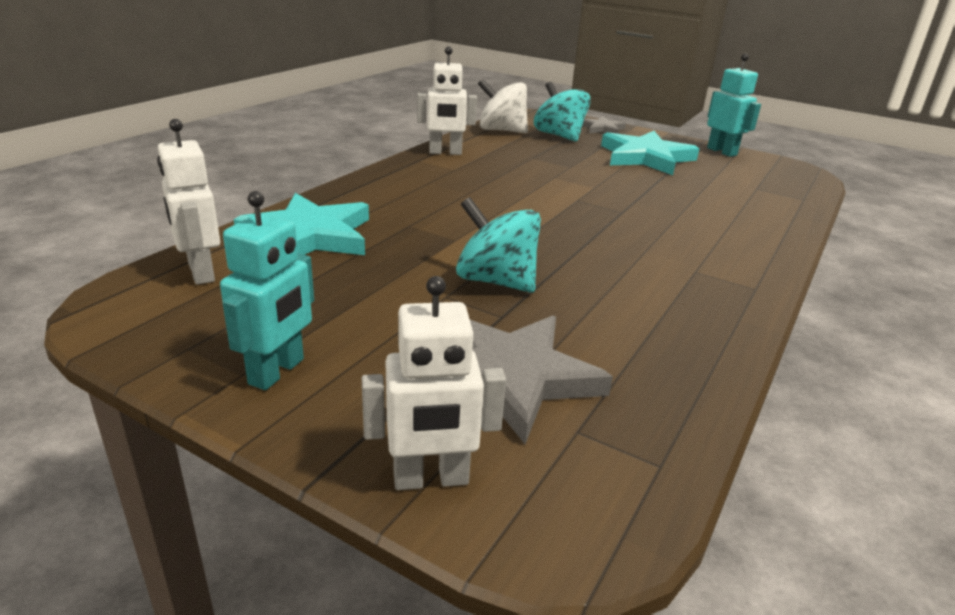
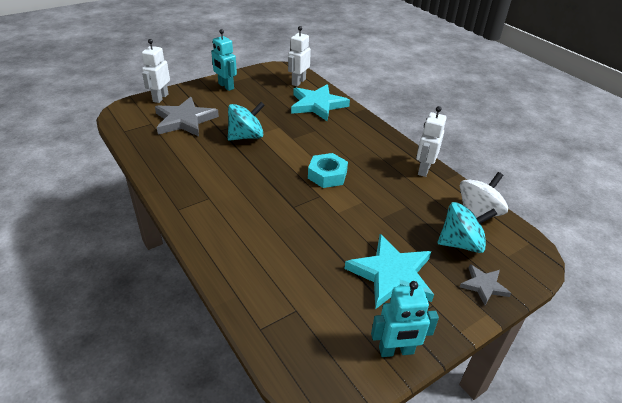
camera: 115 degrees right, 10 degrees up
white robot [157,119,220,285] -> white robot turned 60 degrees counterclockwise [288,26,311,86]
none -> turquoise nut [308,153,348,188]

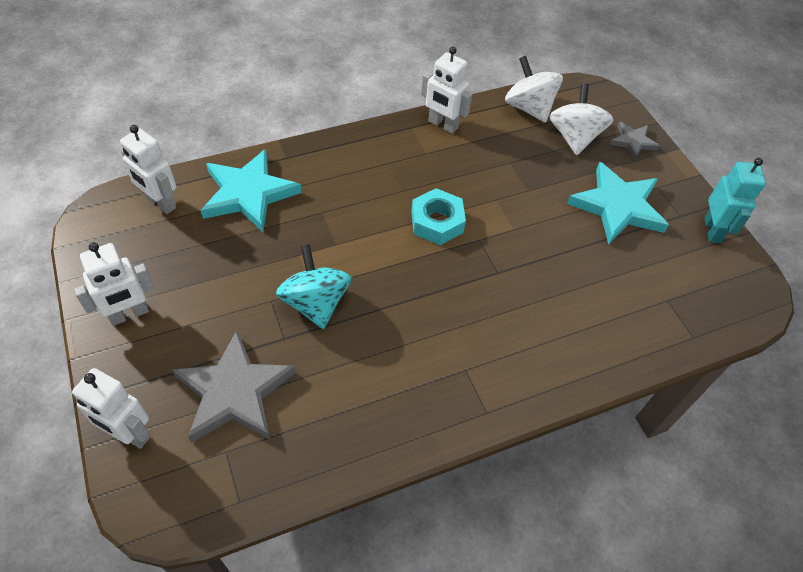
camera: 80 degrees left, 15 degrees up
turquoise robot [211,29,237,91] -> white robot [74,242,154,326]
turquoise spinning top [438,202,497,253] -> white spinning top [549,83,613,155]

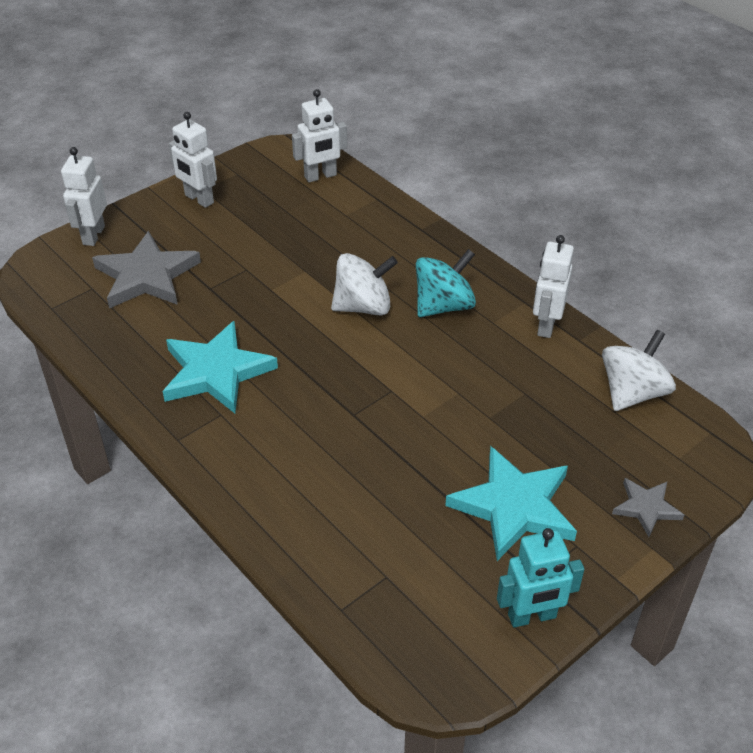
camera: 75 degrees right, 10 degrees down
white robot [120,125,176,214] -> white robot turned 135 degrees counterclockwise [292,89,347,182]
turquoise star [200,149,302,232] -> turquoise star moved to [163,321,278,413]
turquoise spinning top [276,244,351,329] -> turquoise spinning top moved to [416,249,476,317]
turquoise nut [411,188,466,245] -> none
white spinning top [549,83,613,155] -> white spinning top moved to [331,253,398,316]

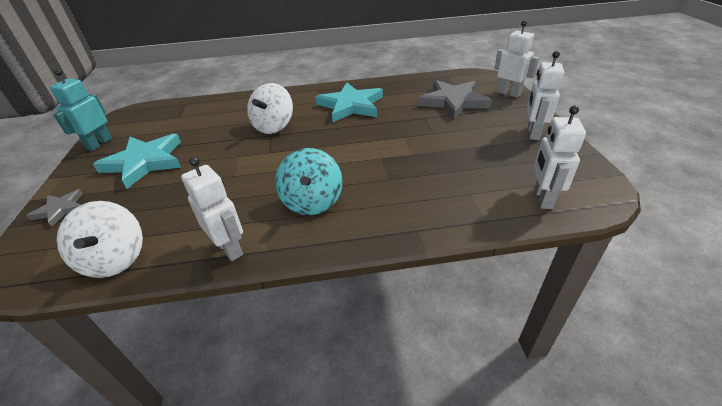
camera: 125 degrees right, 5 degrees down
white robot [169,112,217,208] -> white robot turned 60 degrees counterclockwise [527,51,564,140]
white spinning top [331,253,398,316] -> white spinning top moved to [247,83,293,134]

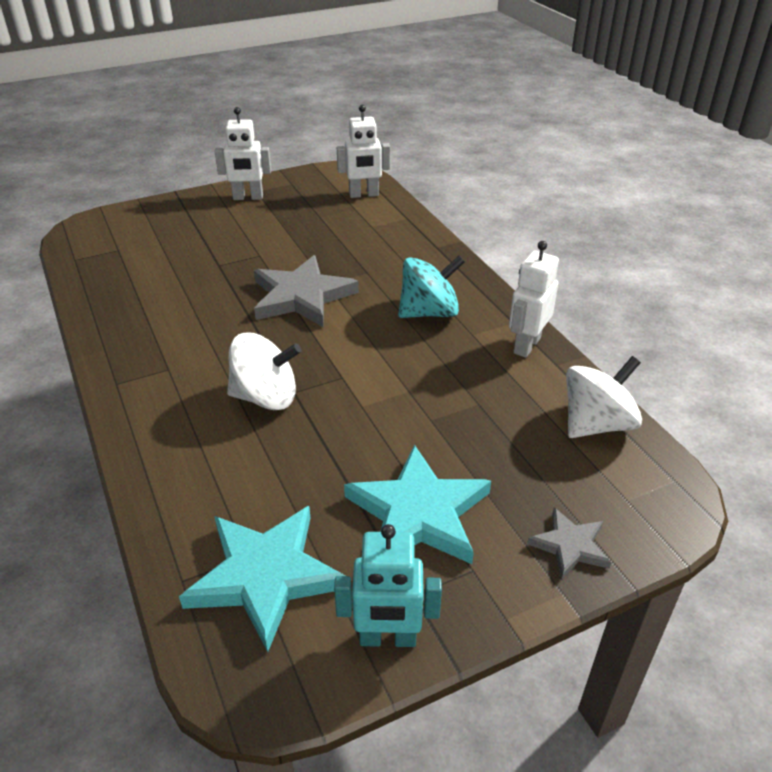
camera: 110 degrees left, 0 degrees up
turquoise star [315,82,383,122] -> turquoise star moved to [179,506,346,652]
grey star [418,80,492,119] -> grey star moved to [254,255,359,327]
white robot [494,20,539,98] -> none

